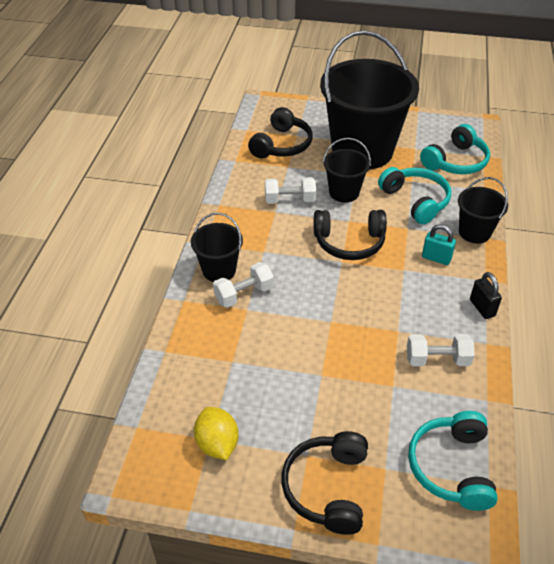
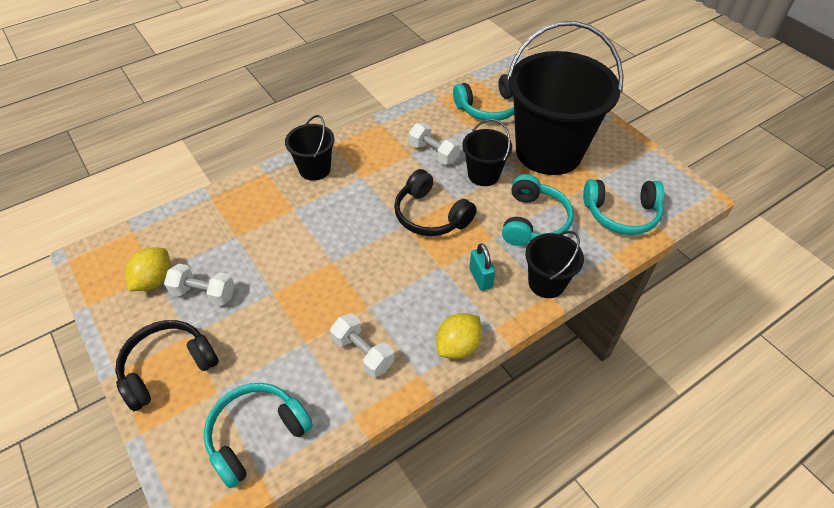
camera: 45 degrees right, 5 degrees up
white dumbbell [213,262,274,308] -> white dumbbell moved to [164,264,235,306]
black headphones [248,107,313,158] -> turquoise headphones [453,73,514,121]
black padlock [470,272,502,319] -> yellow lemon [436,313,482,359]

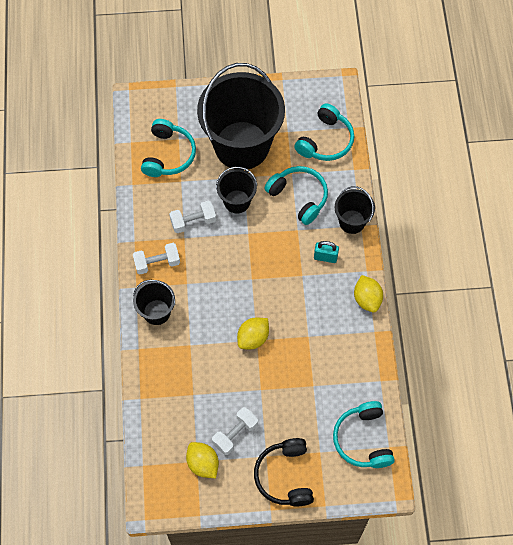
camera: 60 degrees left, 15 degrees up
white dumbbell [330,313,394,377] -> white dumbbell moved to [133,243,180,274]
black headphones [394,169,477,236] -> none
none -> yellow lemon [237,318,269,349]

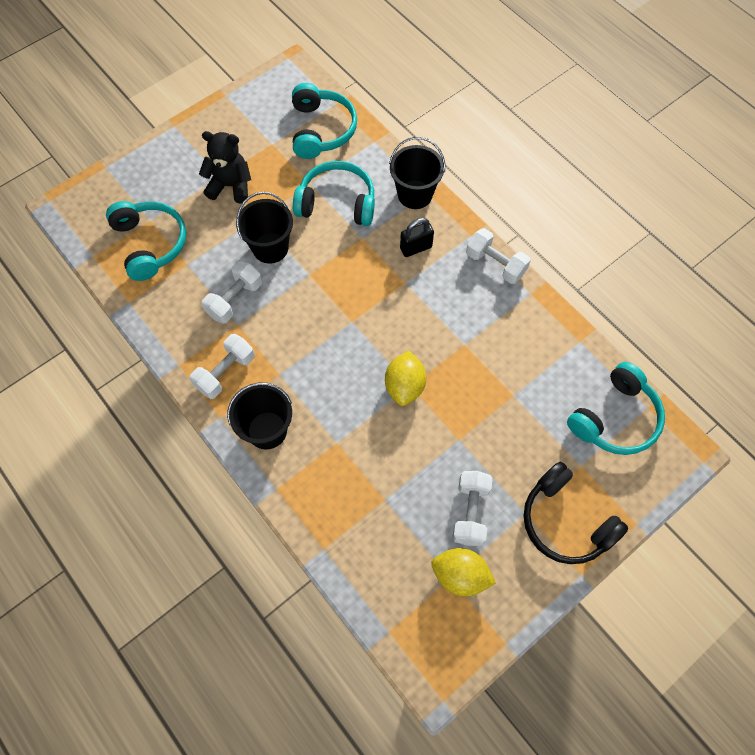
camera: 35 degrees left, 0 degrees up
black bucket [197,63,285,170] -> black teddy bear [199,131,251,204]
turquoise padlock [314,241,339,263] -> black padlock [400,218,434,257]
turquoise headphones [333,401,395,468] -> turquoise headphones turned 90 degrees counterclockwise [567,362,665,455]
yellow lemon [354,275,383,313] -> white dumbbell [466,228,531,284]

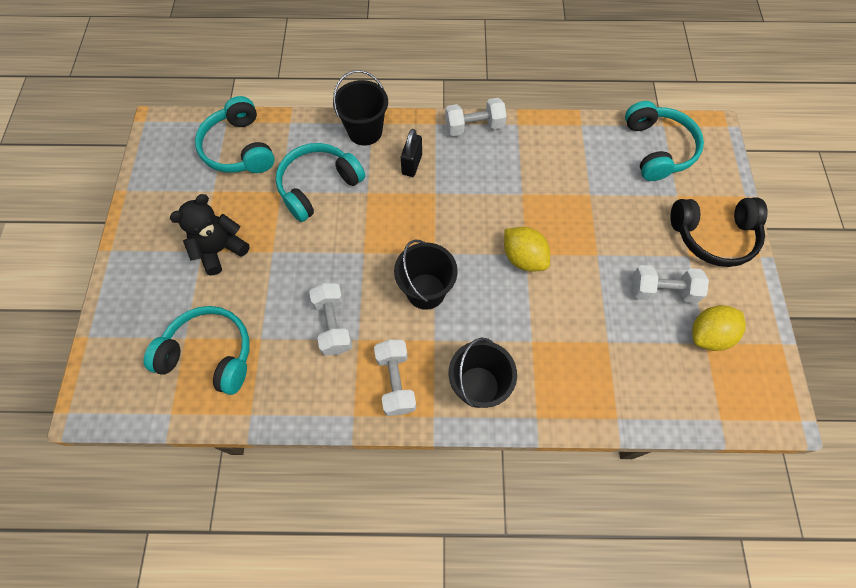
camera: 50 degrees left, 0 degrees up
black bucket [236,192,293,264] -> black bucket moved to [394,240,458,310]
turquoise headphones [292,83,357,159] -> turquoise headphones turned 150 degrees counterclockwise [195,96,275,173]
white dumbbell [452,471,493,546] -> white dumbbell turned 45 degrees counterclockwise [631,265,709,303]

